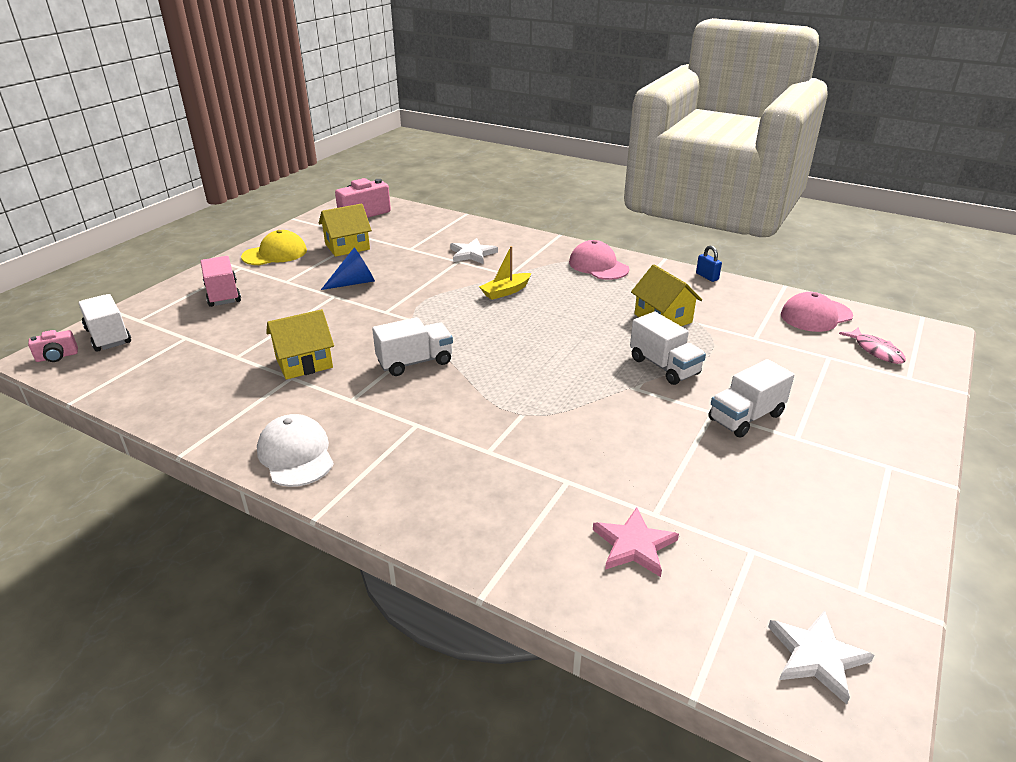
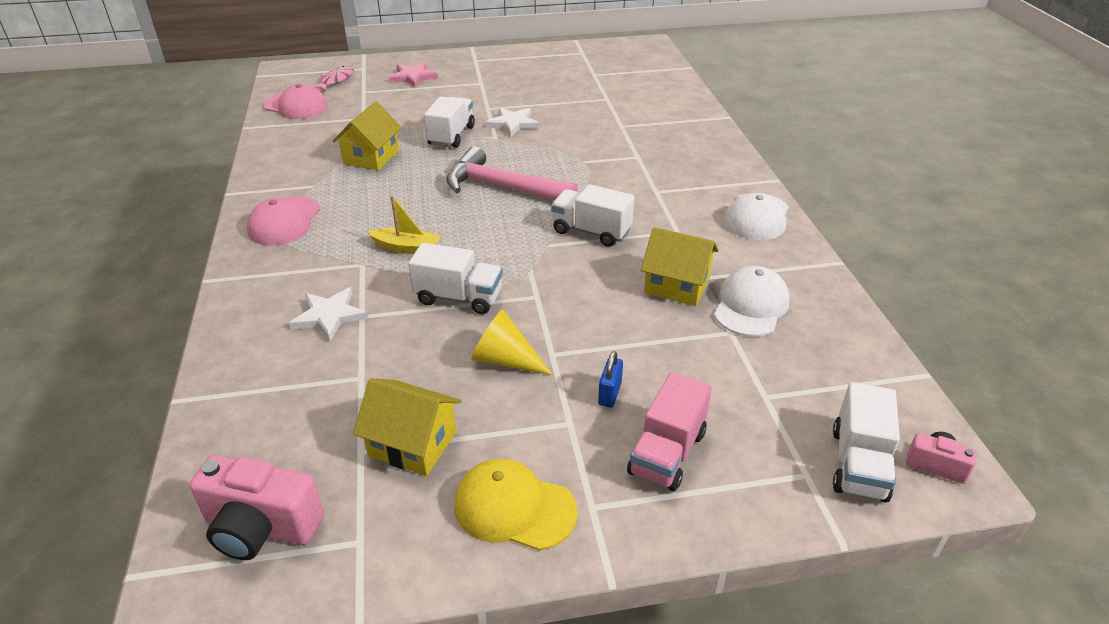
camera: 130 degrees left, 5 degrees up
blue cone [321,247,375,290] -> yellow cone [471,309,553,375]
pink star [593,507,679,577] -> pink star moved to [389,62,438,87]
blue padlock [696,245,722,282] -> blue padlock moved to [598,351,623,408]
white truck [709,359,794,438] -> white truck moved to [408,243,503,314]
white star [768,610,875,705] -> white star moved to [485,108,539,137]
none -> pink hammer [446,146,578,200]
none -> white cap [714,266,790,337]

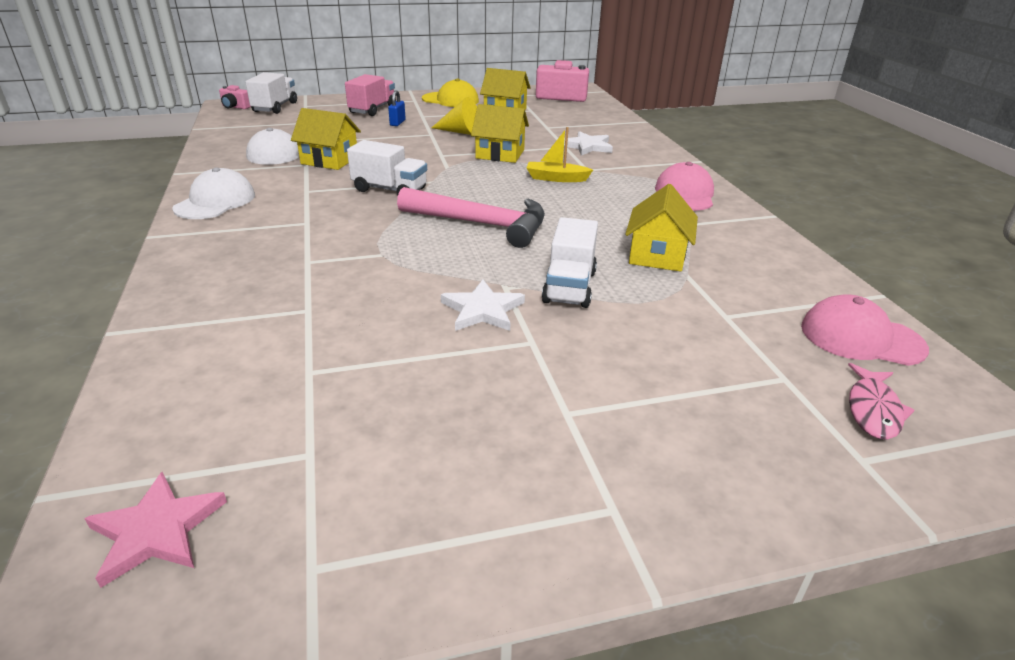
camera: 175 degrees right, 5 degrees down
pink star [389,62,438,87] -> pink star moved to [84,472,227,588]
white truck [408,243,503,314] -> yellow house [471,104,529,163]

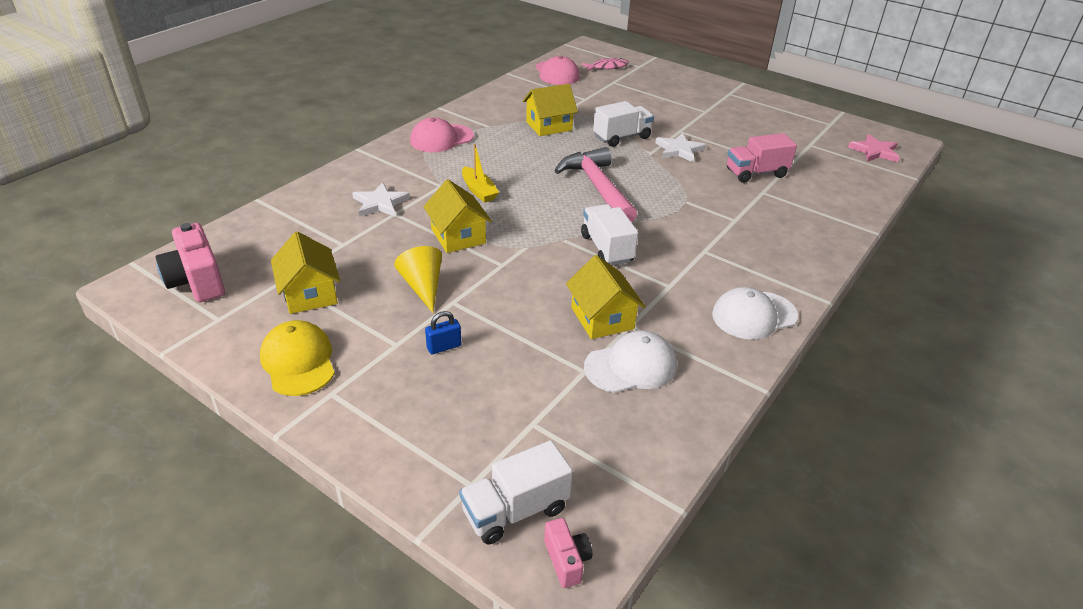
camera: 130 degrees left, 5 degrees up
pink truck [345,74,396,116] -> pink truck moved to [727,133,797,183]

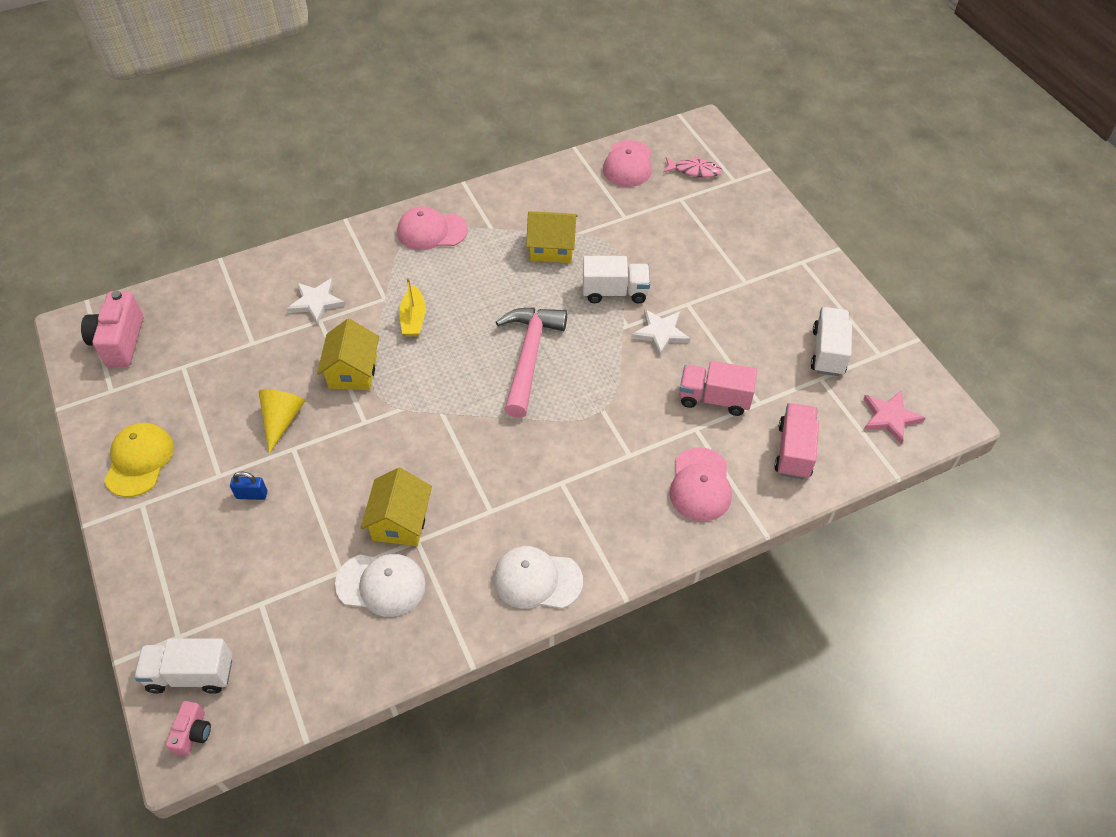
camera: 30 degrees right, 15 degrees up
yellow house [271,231,340,314] -> none
white truck [581,204,638,266] -> white truck moved to [811,307,852,376]
none -> pink cap [669,447,732,521]
none -> pink truck [774,403,819,480]

